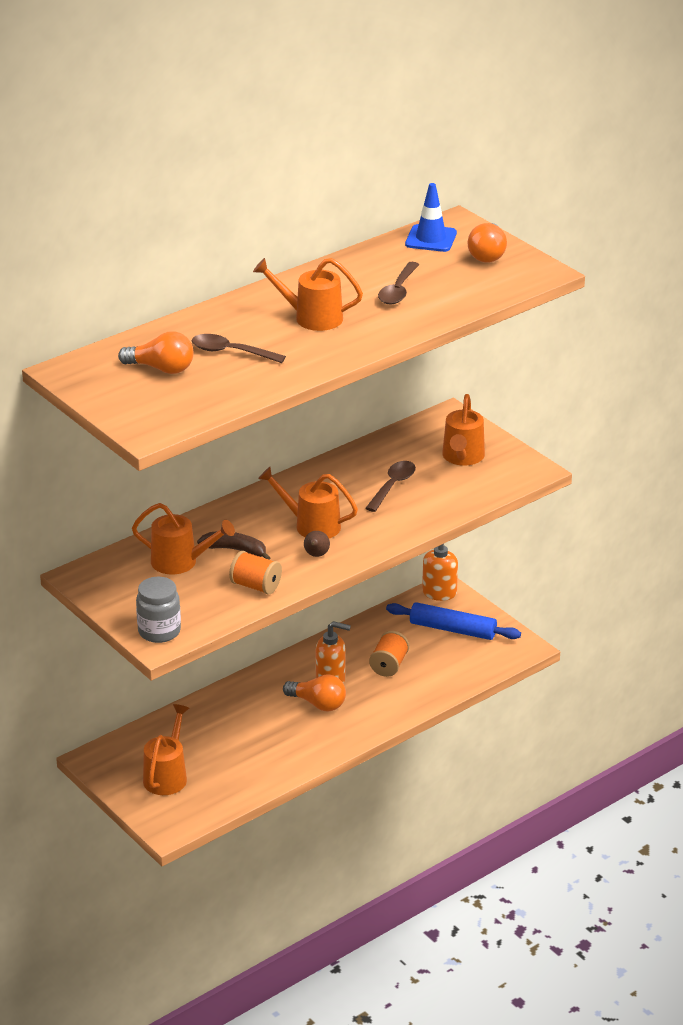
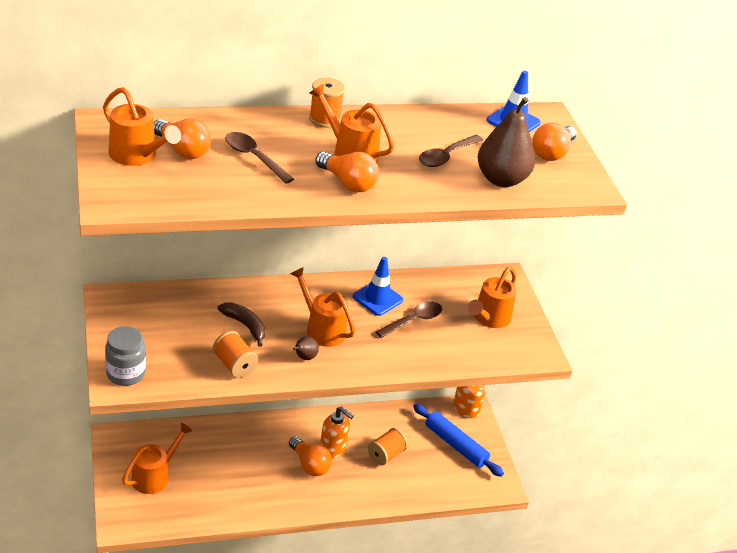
camera: 20 degrees right, 5 degrees up
orange watering can [132,503,235,574] -> orange watering can moved to [103,87,181,166]
none -> orange spool [309,78,345,128]
none -> orange light bulb [315,152,379,193]
none -> blue traffic cone [353,257,403,316]
none -> brown pear [477,97,535,187]

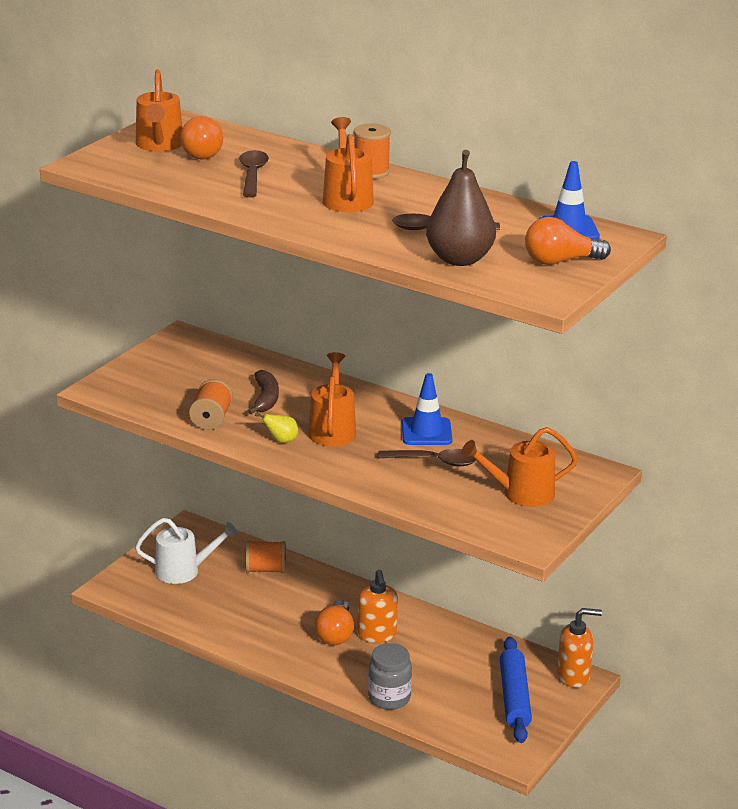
camera: 50 degrees right, 10 degrees down
grey jar [105,326,146,386] -> grey jar moved to [368,643,412,710]
orange watering can [122,423,193,494] -> white watering can [135,518,238,584]
brown pear [293,336,319,360] -> yellow pear [255,413,298,443]
orange light bulb [315,152,379,193] -> none
orange spool [368,428,408,465] -> orange spool moved to [246,541,286,573]

